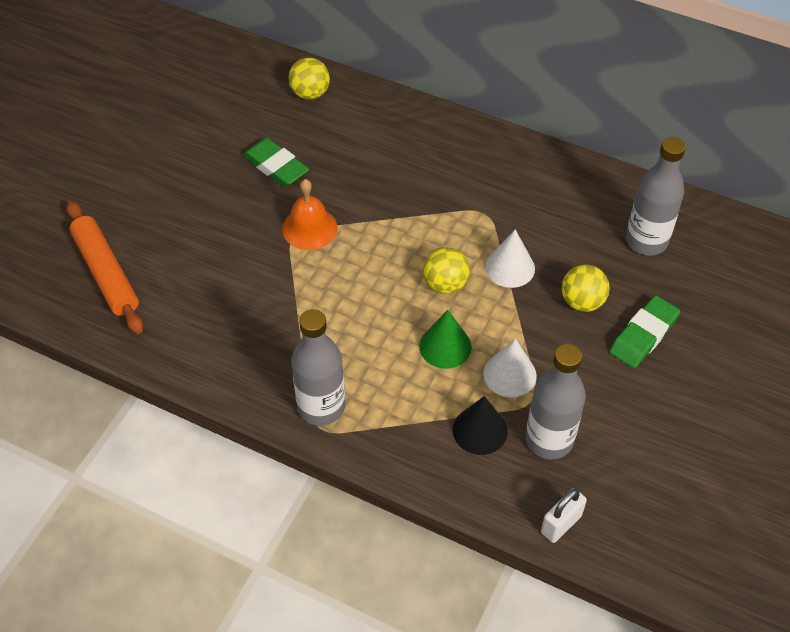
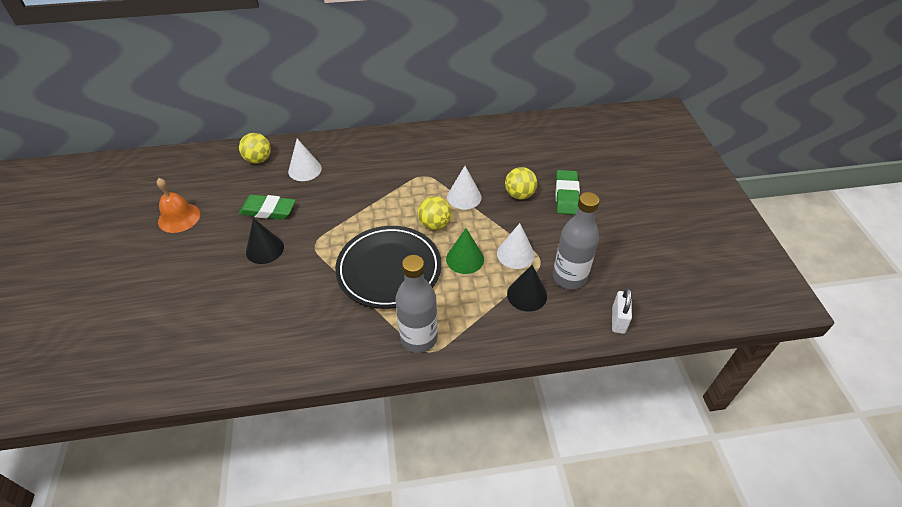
camera: 35 degrees left, 5 degrees down
orange rolling pin [66,201,143,334] -> none
orange bell [282,179,337,250] -> orange bell moved to [156,178,200,233]
grey bottle [626,137,686,256] -> none
none -> black cone [246,218,284,264]
none -> white cone [288,139,322,181]
none -> black plate [335,226,441,309]

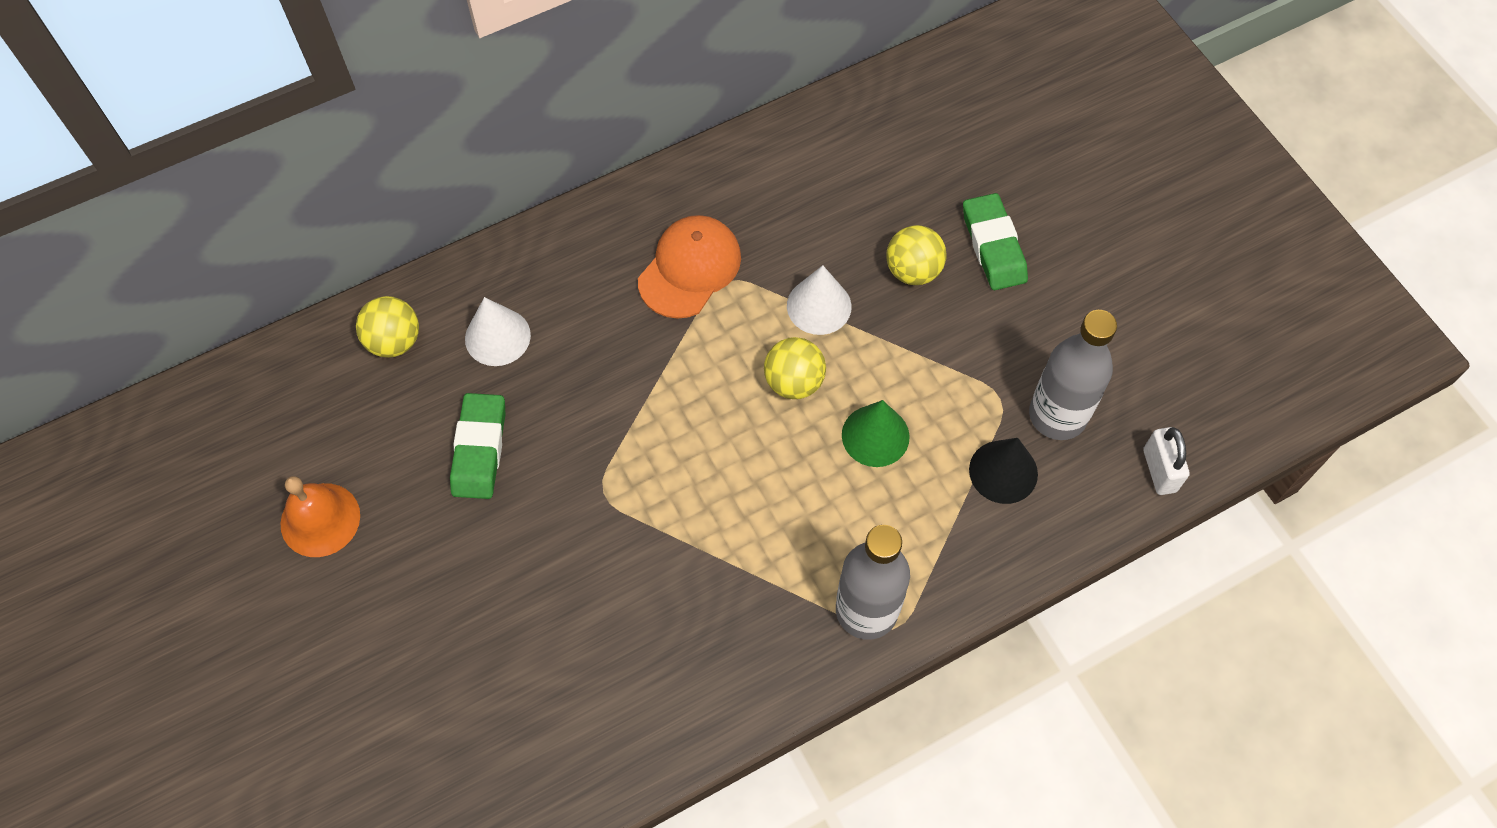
camera: 20 degrees left, 15 degrees up
green eraser [239,195,296,220] -> green eraser turned 75 degrees counterclockwise [450,393,505,499]
black cone [246,218,284,264] -> none
black plate [335,226,441,309] -> none
white cone [497,223,535,269] -> none
none -> orange cap [638,215,741,319]

